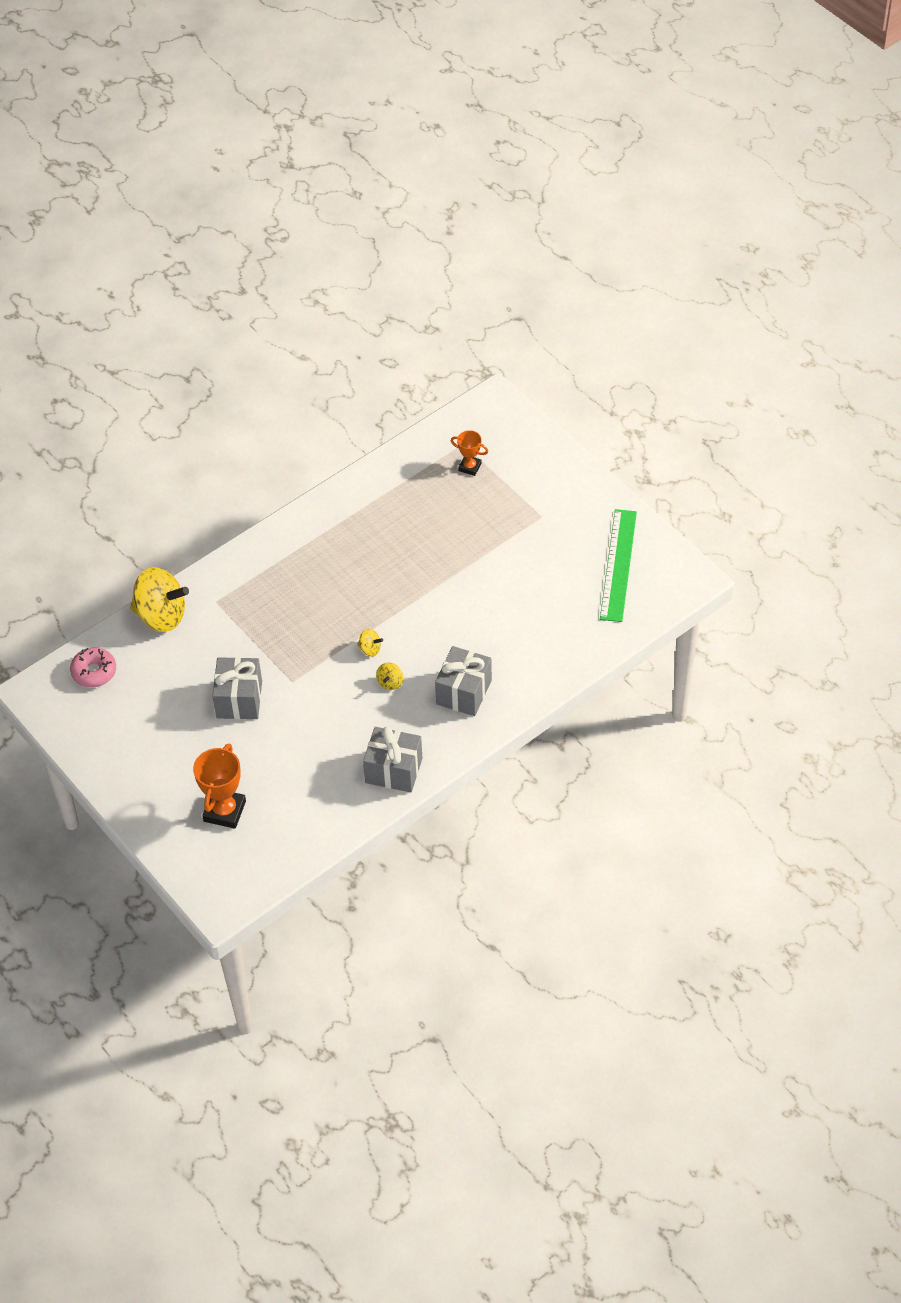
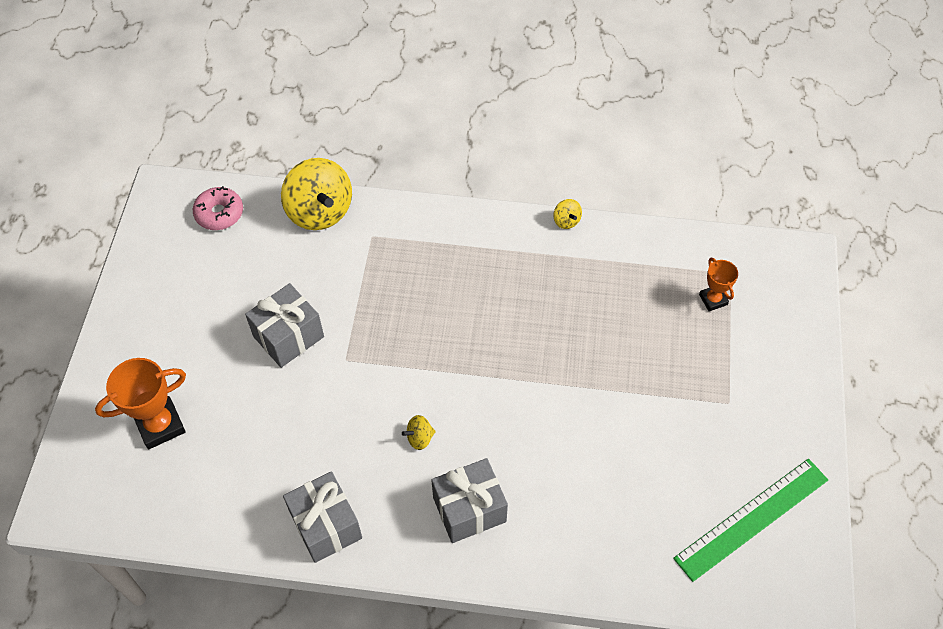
camera: 45 degrees right, 5 degrees up
yellow spinning top [357,629,383,657] -> yellow spinning top moved to [553,199,582,229]

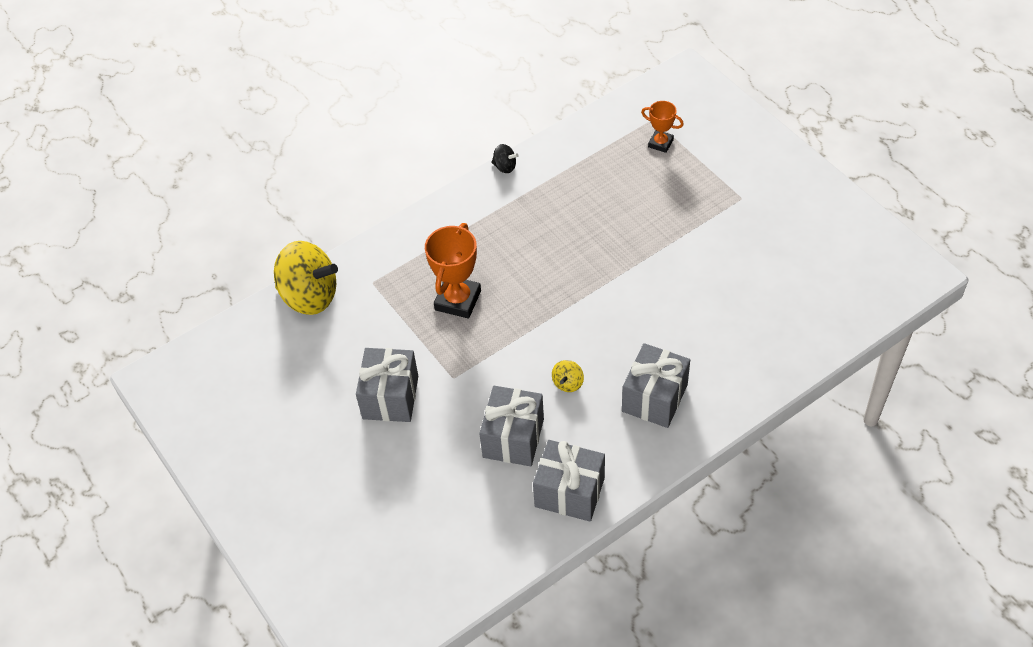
camera: 40 degrees left, 5 degrees down
orange trophy [95,358,186,449] -> orange trophy moved to [425,223,481,318]
pink donut [193,186,243,230] -> none
yellow spinning top [553,199,582,229] -> black spinning top [492,144,519,173]
green ruler [673,459,828,582] -> none
none -> grey gift [479,386,544,466]

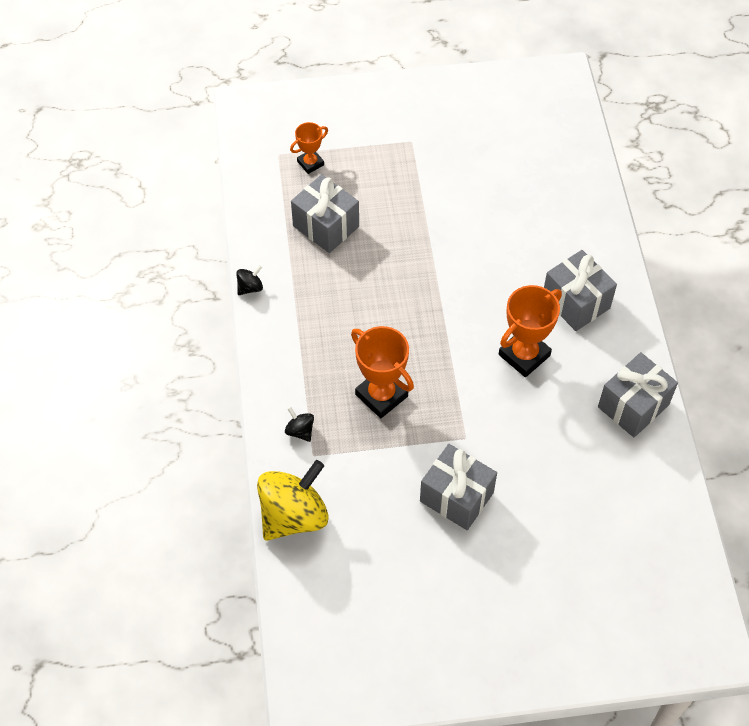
camera: 65 degrees left, 5 degrees up
grey gift [479,386,544,466] -> grey gift moved to [291,174,359,253]
yellow spinning top [552,360,584,392] -> orange trophy [499,285,562,377]
none -> black spinning top [285,407,314,442]

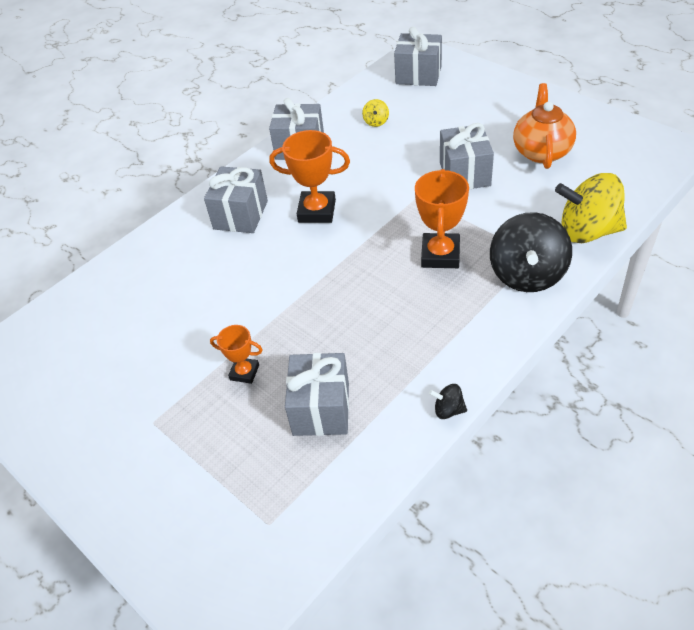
camera: 125 degrees left, 10 degrees down
black spinning top [285,407,314,442] -> black spinning top [490,212,572,292], size x2.35
orange trophy [290,122,328,174] -> orange trophy moved to [210,325,263,384]
none -> yellow spinning top [362,99,389,127]
none -> grey gift [394,27,442,86]
none -> orange teapot [513,83,576,169]

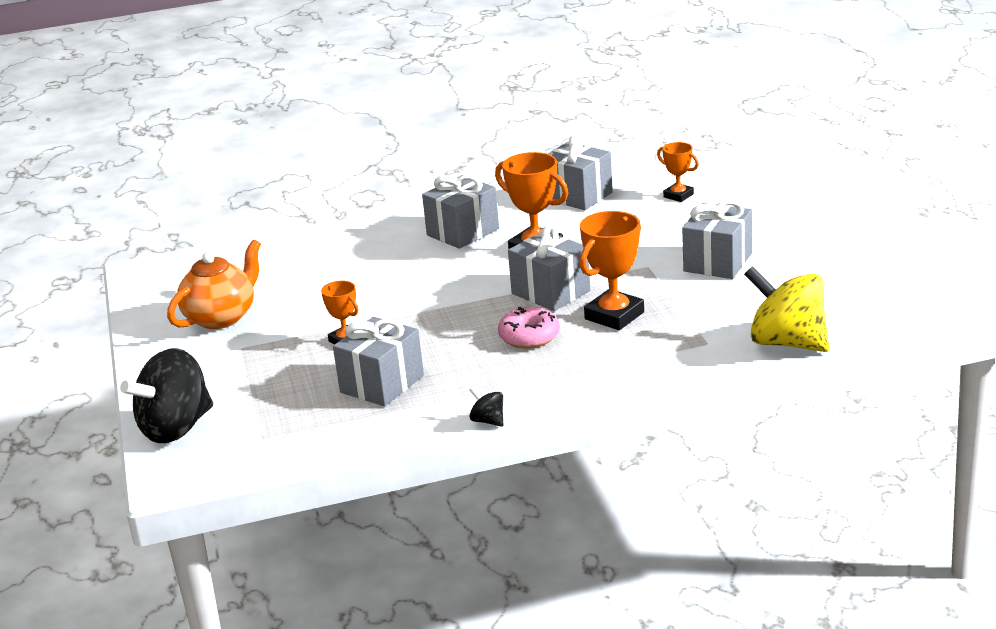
camera: 30 degrees right, 20 degrees down
yellow spinning top [362,99,389,127] -> orange trophy [657,142,699,202]
grey gift [394,27,442,86] -> grey gift moved to [508,225,590,311]
black spinning top [490,212,572,292] -> black spinning top moved to [120,348,213,443]
orange teapot [513,83,576,169] -> orange teapot moved to [167,240,261,329]
none -> pink donut [498,307,560,348]

